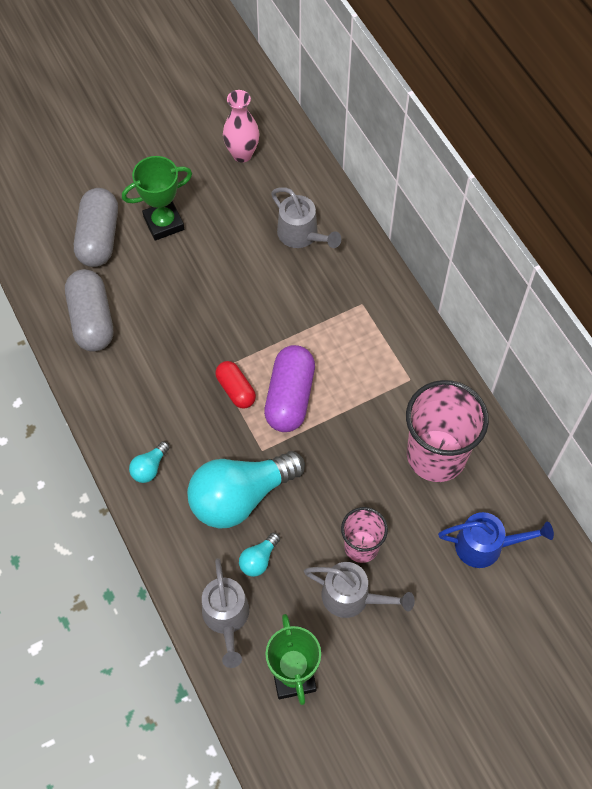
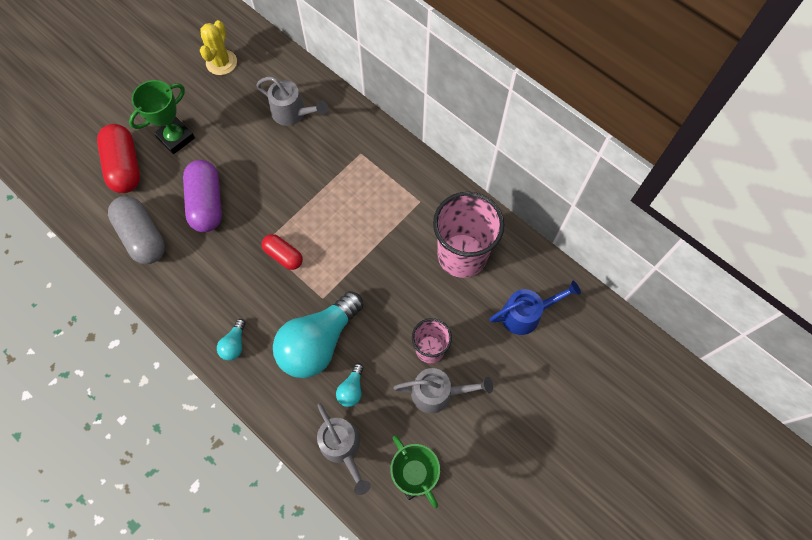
camera: 20 degrees left, 5 degrees up
grey capsule [74,188,118,267] -> red capsule [97,124,140,193]
pink vase [223,90,259,163] -> yellow cactus [200,20,237,75]
purple capsule [264,345,315,432] -> purple capsule moved to [183,160,222,232]

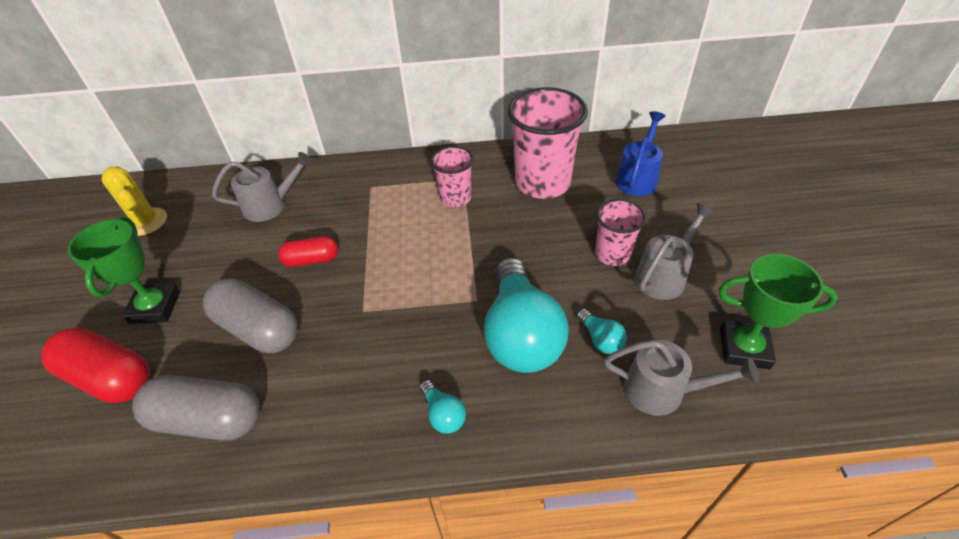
camera: 45 degrees left, 20 degrees down
purple capsule [183,160,222,232] -> grey capsule [203,278,298,353]
red capsule [262,234,303,270] -> red capsule moved to [278,236,338,267]
none -> pink cup [431,146,474,207]

